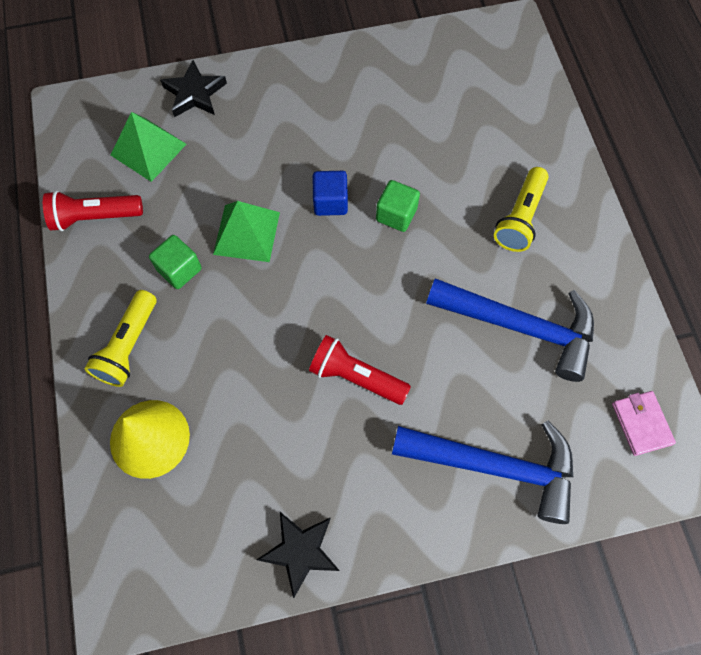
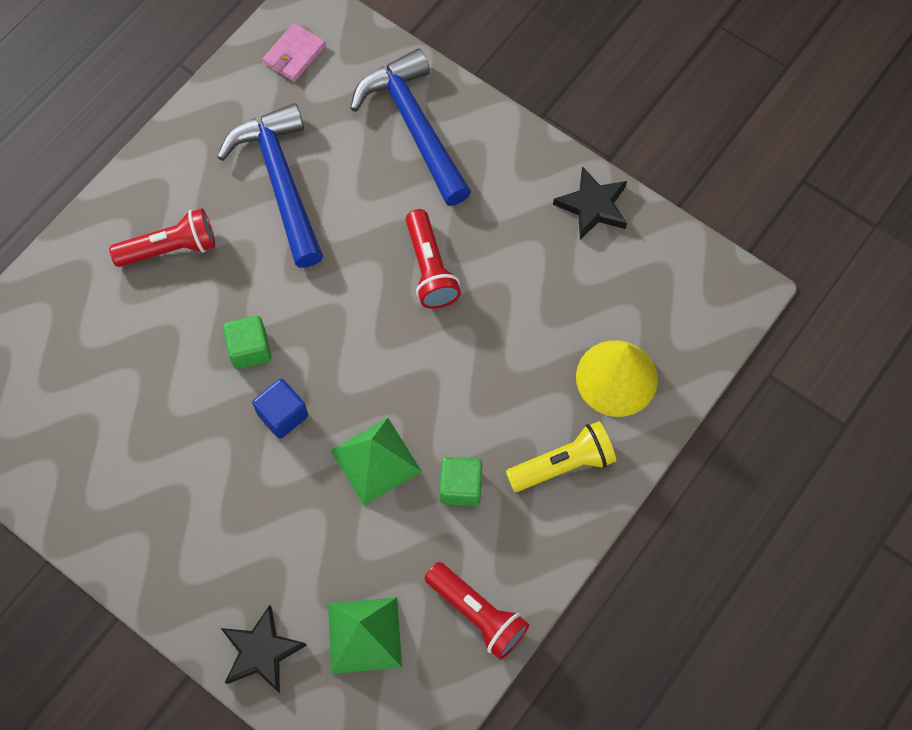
camera: 130 degrees left, 0 degrees up
yellow flashlight [494,167,549,252] -> red flashlight [109,208,215,267]

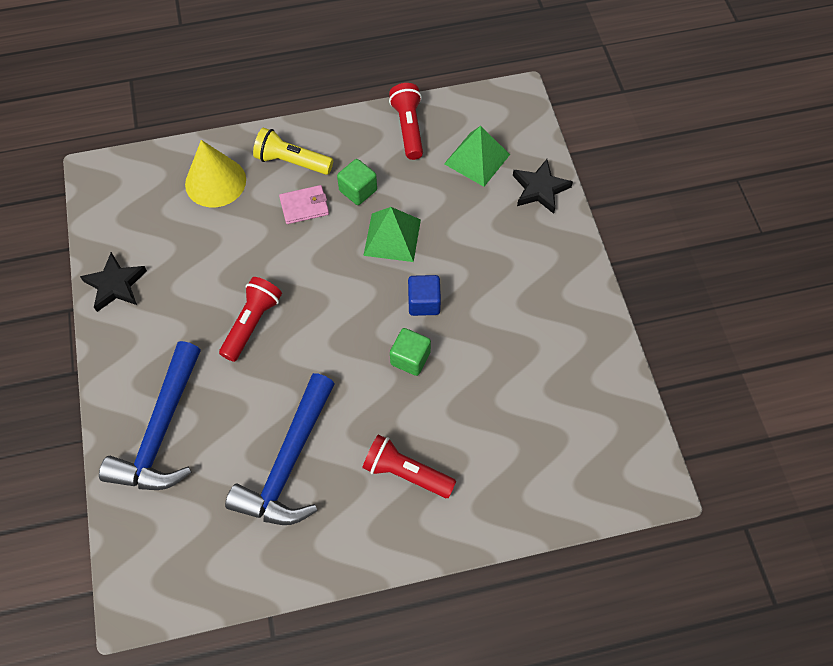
camera: 140 degrees left, 5 degrees down
pink wallet [263,23,326,82] -> pink wallet moved to [279,185,329,224]

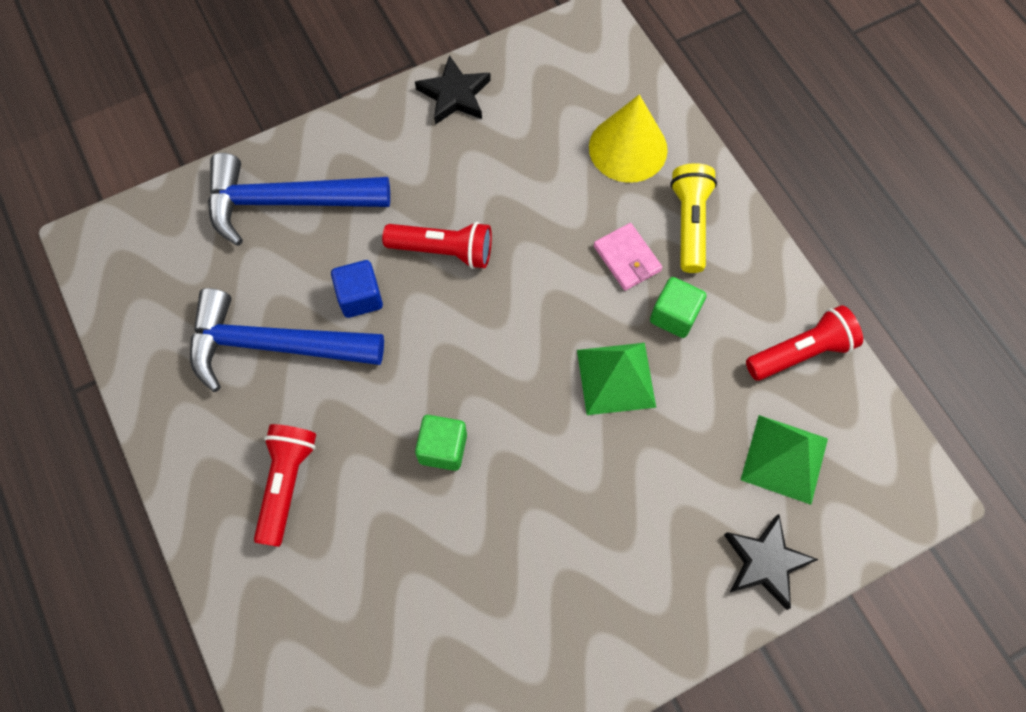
camera: 75 degrees right, 5 degrees up
blue cube [408,275,441,316] -> blue cube moved to [331,260,383,318]

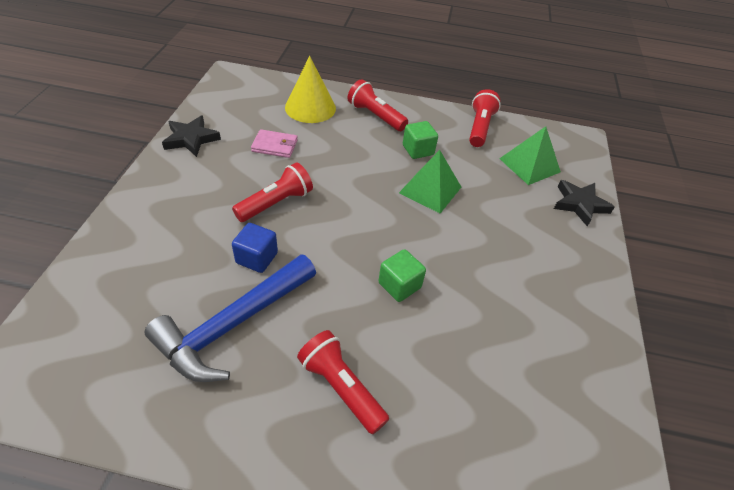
camera: 55 degrees left, 20 degrees down
blue hammer [208,153,390,246] -> none
pink wallet [594,223,662,291] -> pink wallet moved to [251,129,298,158]
yellow flashlight [670,163,717,273] -> red flashlight [348,79,408,131]

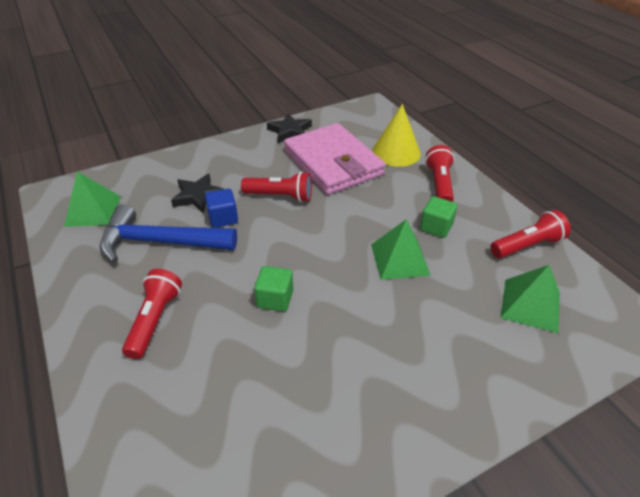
camera: 55 degrees right, 5 degrees down
pink wallet [251,129,298,158] -> pink wallet [284,123,386,195], size x2.47
black star [554,180,615,226] -> black star moved to [171,174,224,213]
none -> green pyramid [64,171,121,227]

